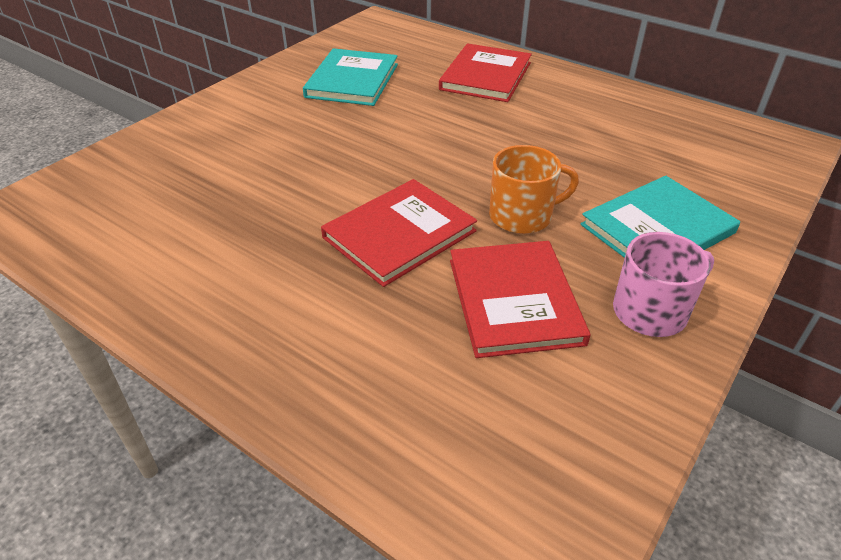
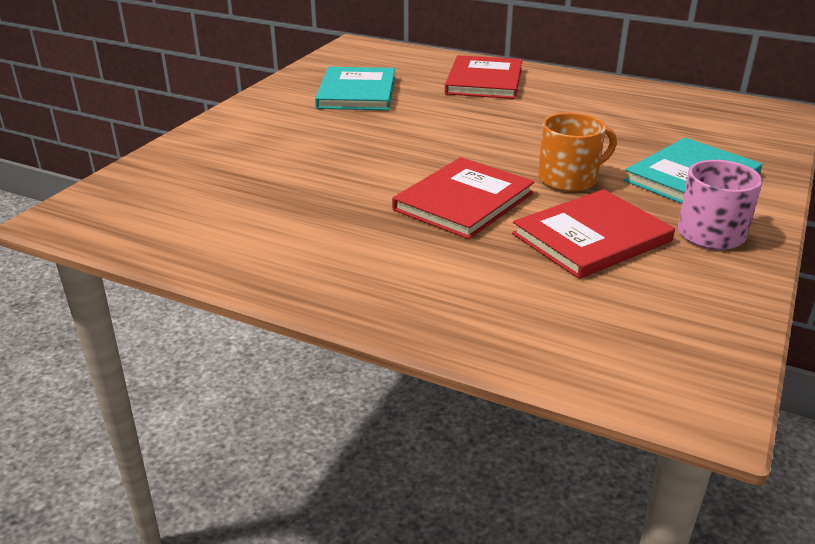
camera: 10 degrees left, 10 degrees down
red book [450,241,590,358] -> red book turned 75 degrees clockwise [512,189,675,279]

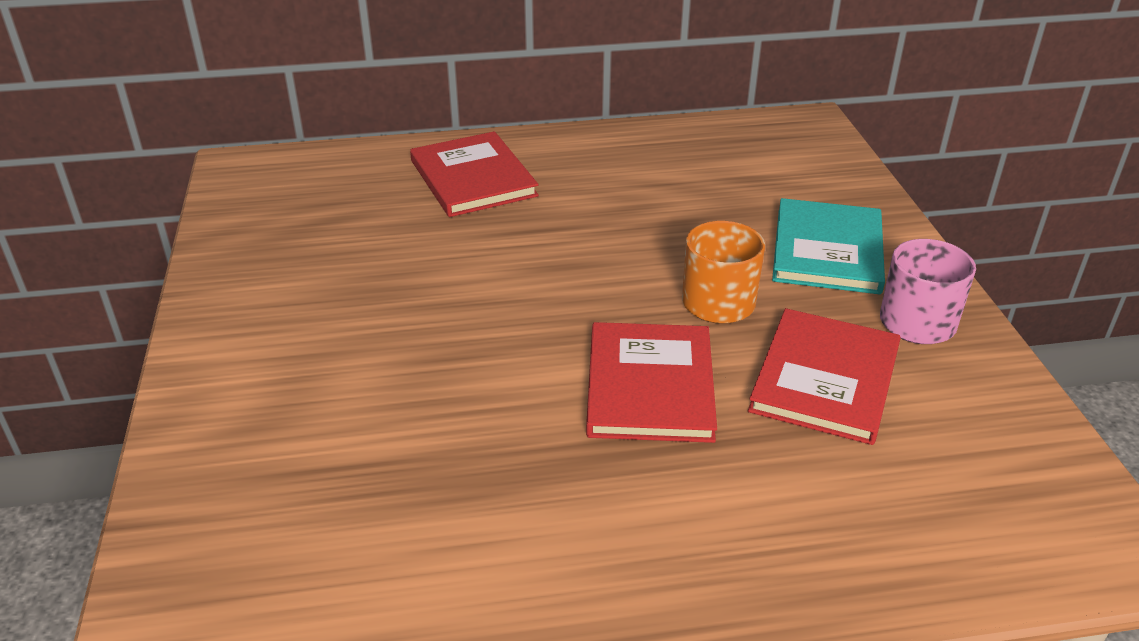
camera: 35 degrees left, 5 degrees up
turquoise book [315,67,395,110] -> none

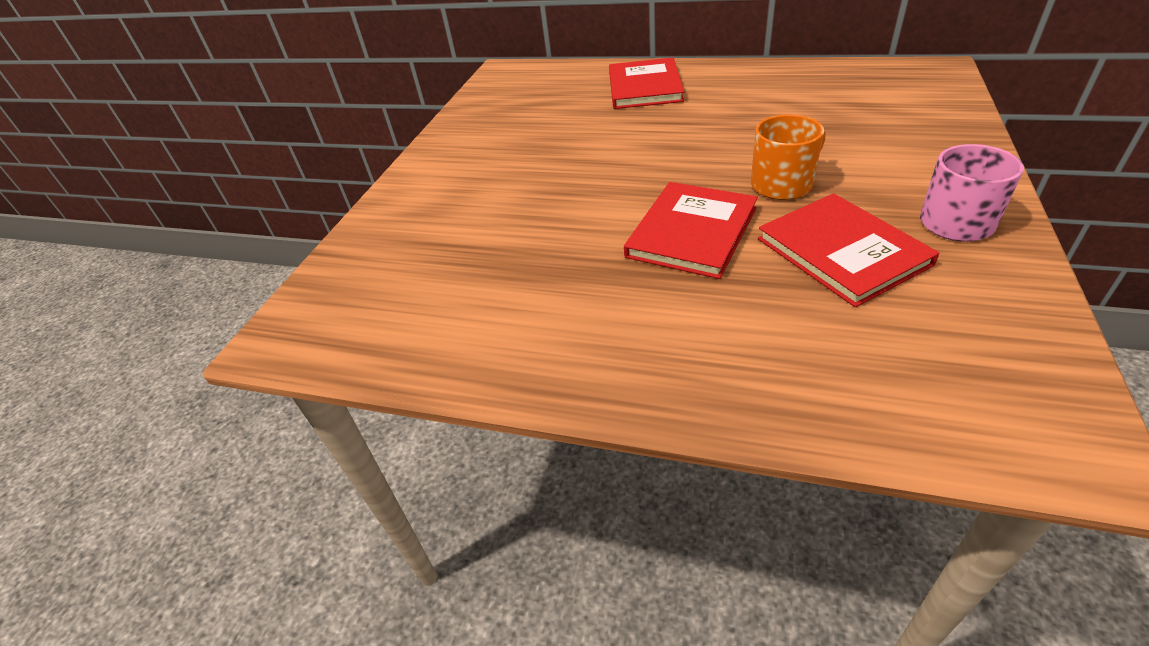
camera: 30 degrees right, 5 degrees up
red book [748,308,901,445] -> red book turned 75 degrees counterclockwise [758,193,940,307]
turquoise book [772,198,885,294] -> none

